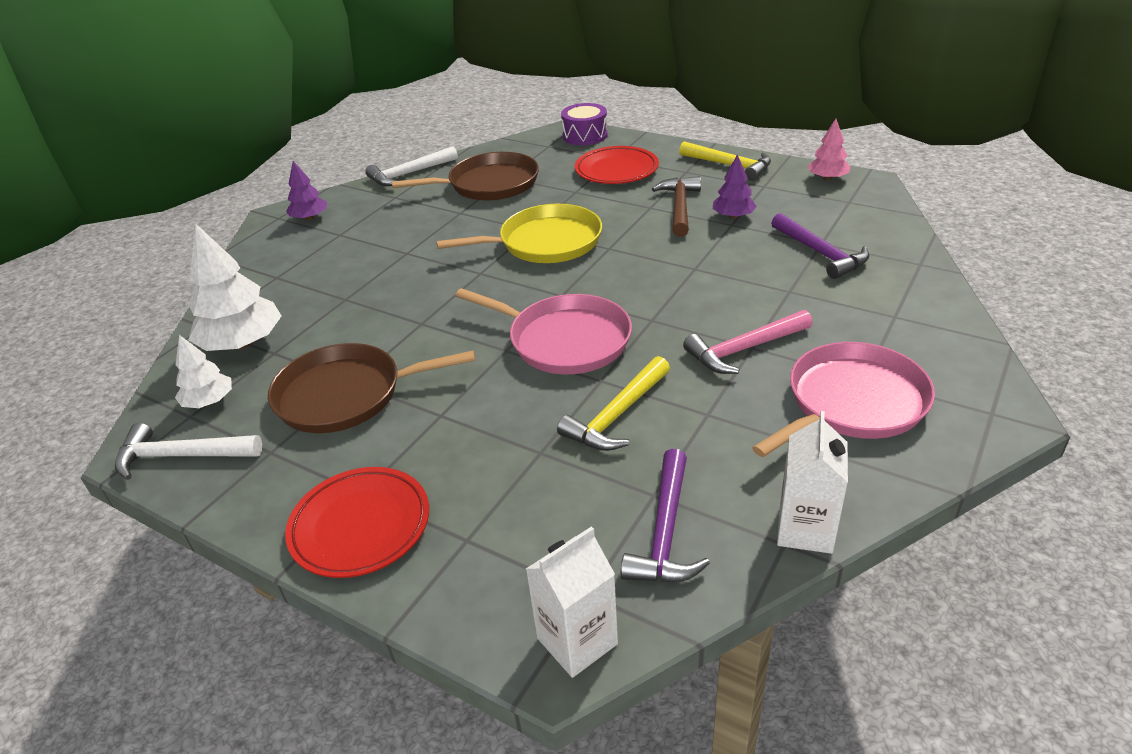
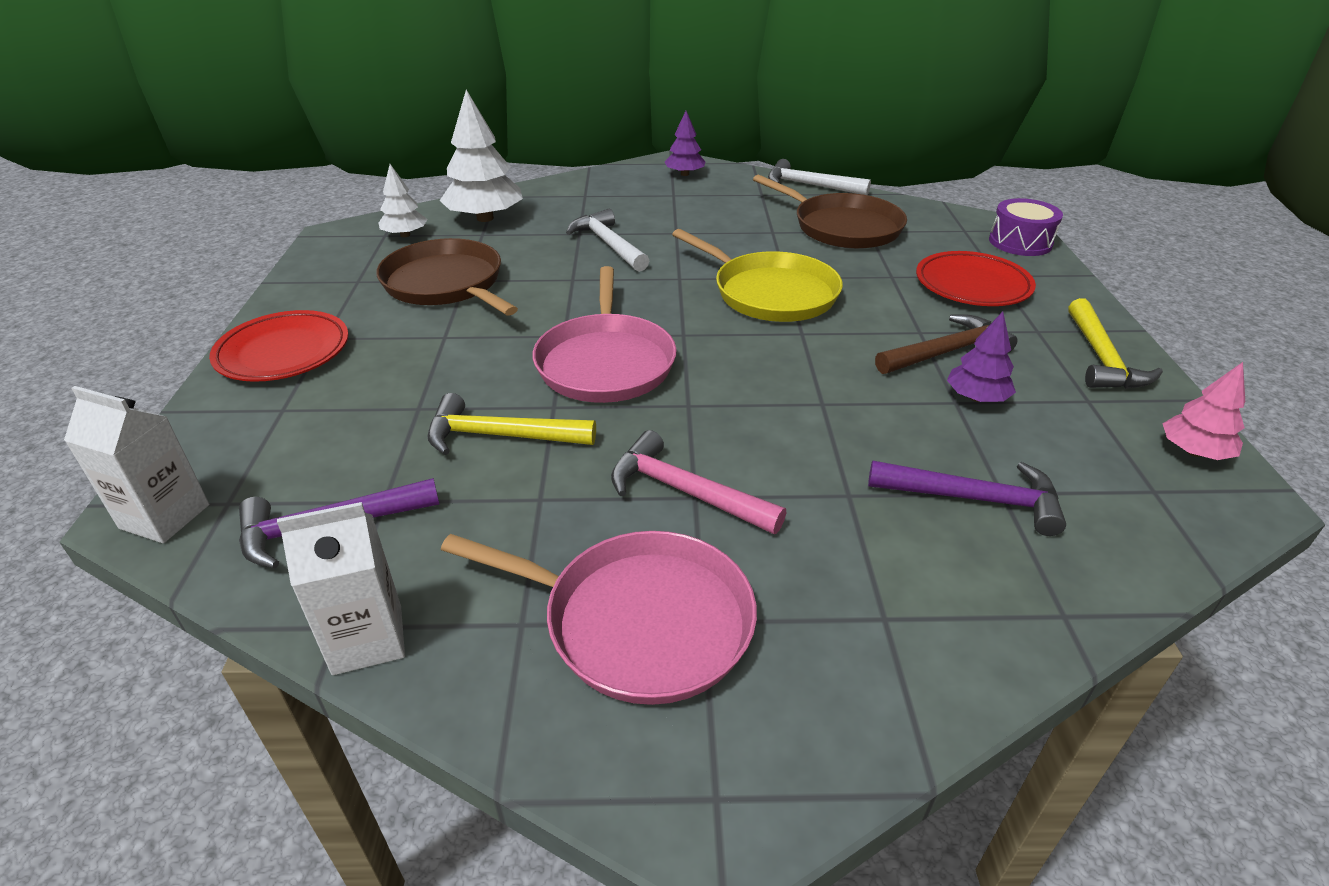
camera: 55 degrees right, 0 degrees up
white hammer [115,423,262,480] -> white hammer moved to [566,209,649,272]
purple hammer [771,213,869,279] -> purple hammer turned 105 degrees counterclockwise [868,460,1066,536]

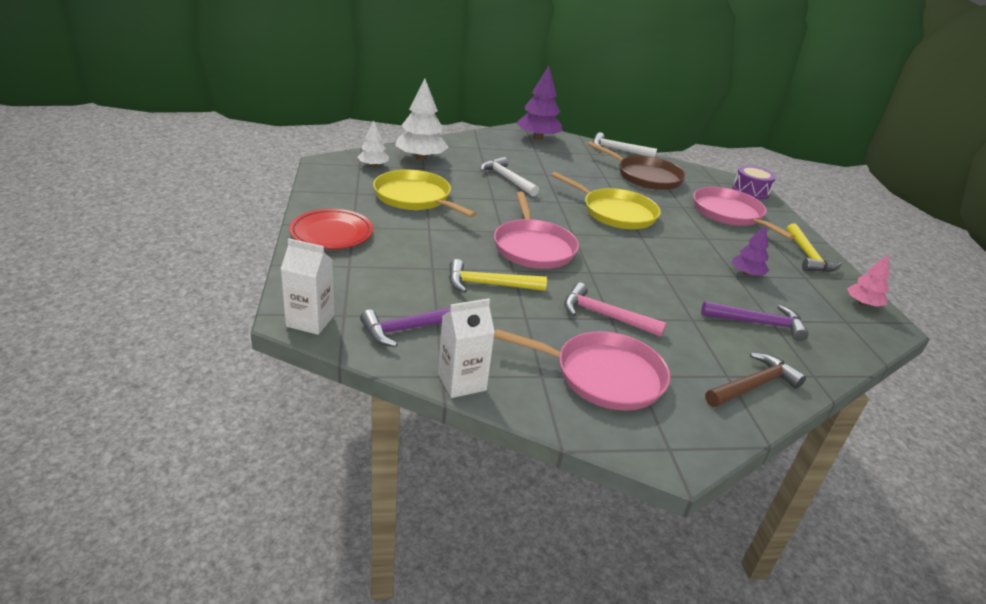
camera: 10 degrees left, 5 degrees down
brown pan [376,238,518,315] -> yellow pan [373,170,477,217]
purple tree [665,111,706,176] -> purple tree [516,66,563,140], size x1.76
brown hammer [875,314,1018,374] -> brown hammer moved to [705,352,806,407]
red plate [916,251,1036,306] -> pink pan [693,187,795,239]

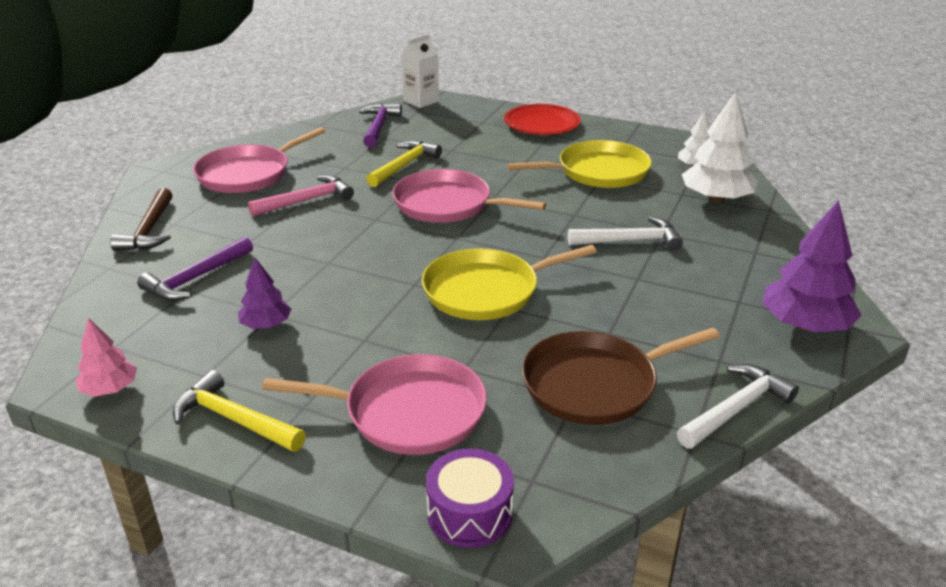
camera: 125 degrees right, 0 degrees up
white carton [438,298,495,398] -> none

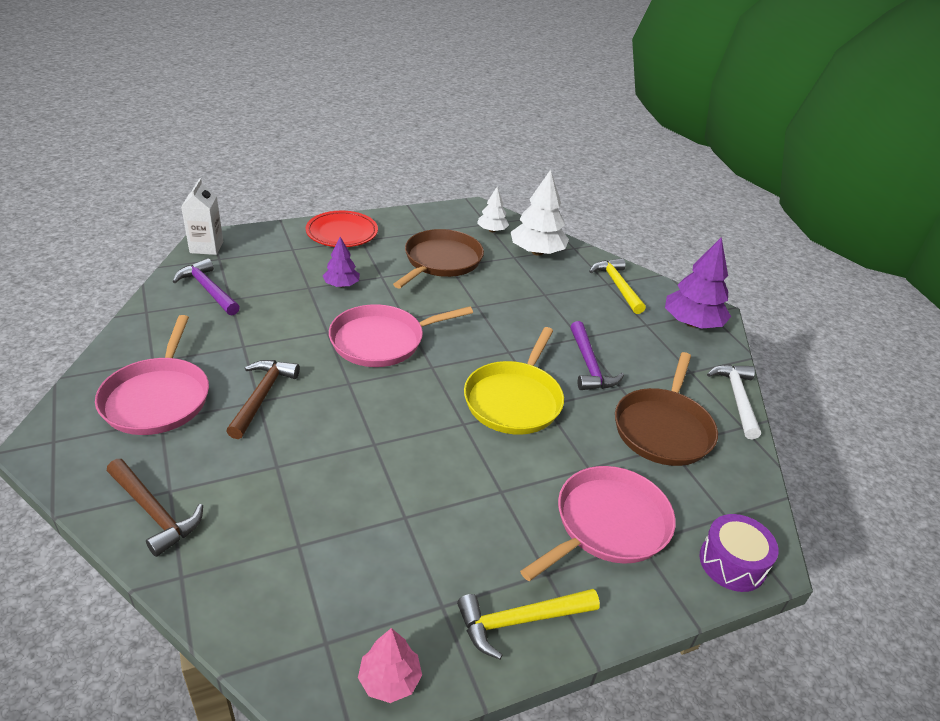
camera: 50 degrees left, 5 degrees up
purple hammer [137,237,253,301] -> purple hammer moved to [570,321,624,390]
purple tree [238,258,291,329] -> purple tree moved to [323,237,360,287]
pink hammer [248,175,354,217] -> brown hammer [226,360,300,439]
yellow hammer [366,141,442,187] -> yellow hammer moved to [589,258,646,314]
yellow pan [507,140,652,188] -> brown pan [393,229,484,288]
white hammer [568,217,683,251] -> none

